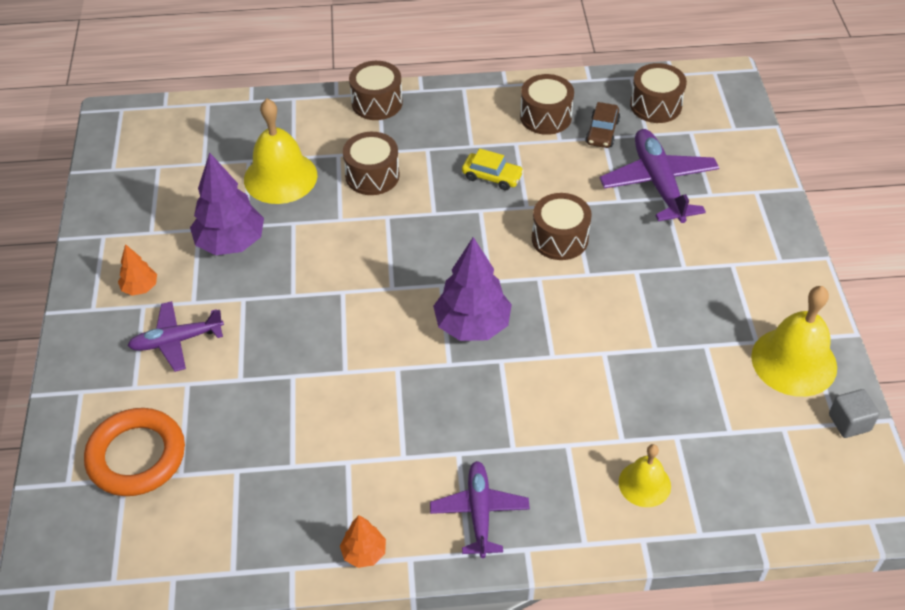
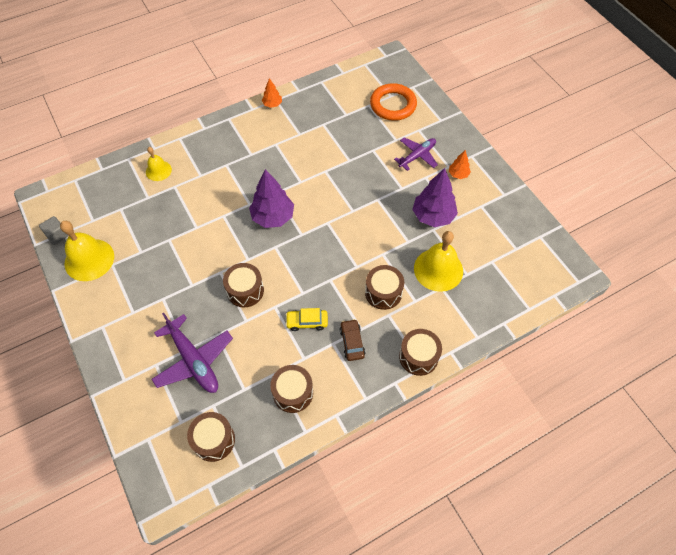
camera: 155 degrees right, 10 degrees up
purple plane [430,461,530,558] -> none
brown car [585,102,620,148] -> brown car moved to [340,319,365,361]

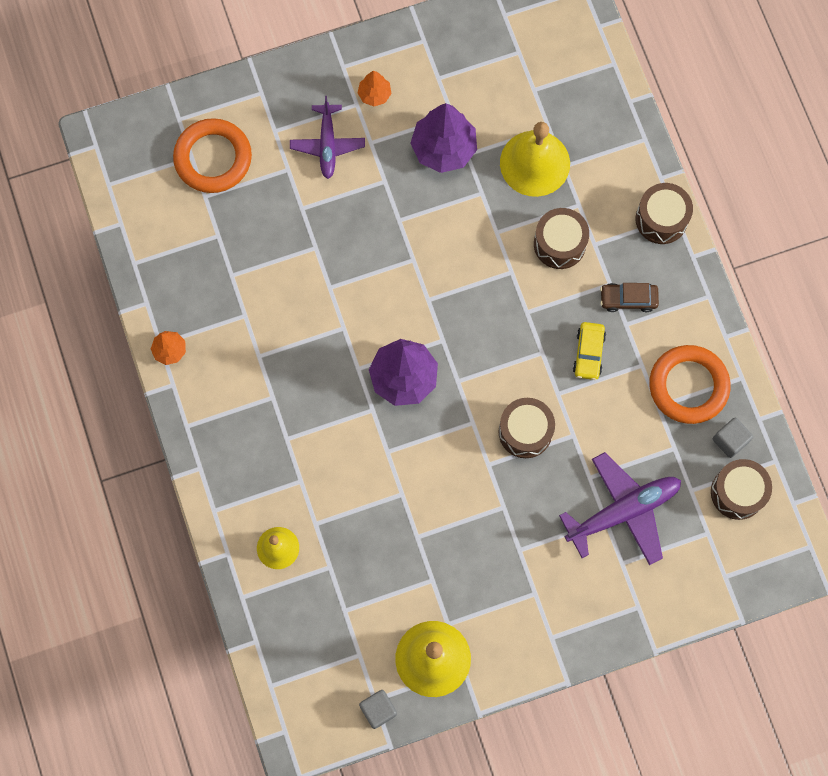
camera: 80 degrees left, 15 degrees up
brown drum [270,365,313,413] -> orange ring [649,345,731,424]
purple plane [394,137,438,171] -> purple plane turned 150 degrees counterclockwise [290,96,365,179]
none -> grey cube [713,418,753,458]

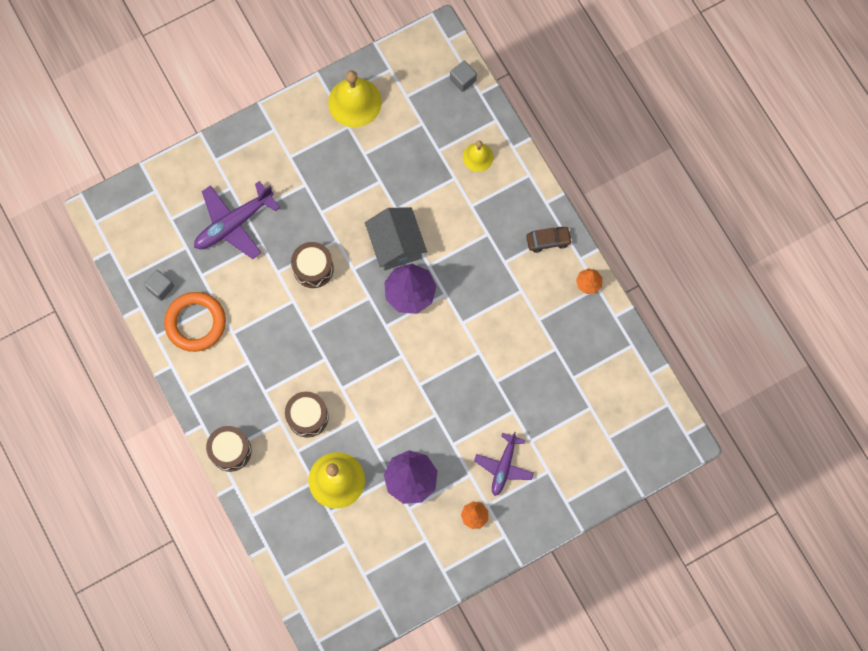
camera: 170 degrees right, 0 degrees up
orange ring [173,118,252,193] -> none
purple plane [290,96,365,179] -> purple plane turned 150 degrees counterclockwise [474,432,534,496]
grey cube [359,690,397,729] -> grey cube moved to [450,61,477,92]
yellow car [573,322,606,380] -> none
brown car [600,283,659,312] -> brown car moved to [526,227,572,253]
brown drum [711,459,772,520] -> none
none -> grey house [365,207,427,270]

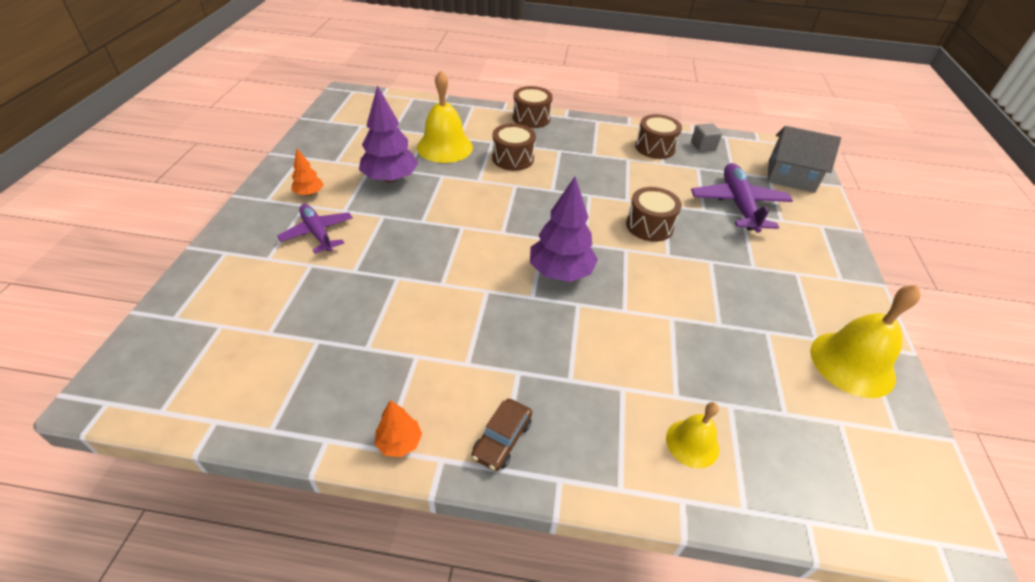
camera: 125 degrees right, 30 degrees down
orange ring [164,292,226,352] -> brown drum [635,114,682,159]
grey house [365,207,427,270] -> grey house moved to [768,126,841,193]
grey cube [450,61,477,92] -> none

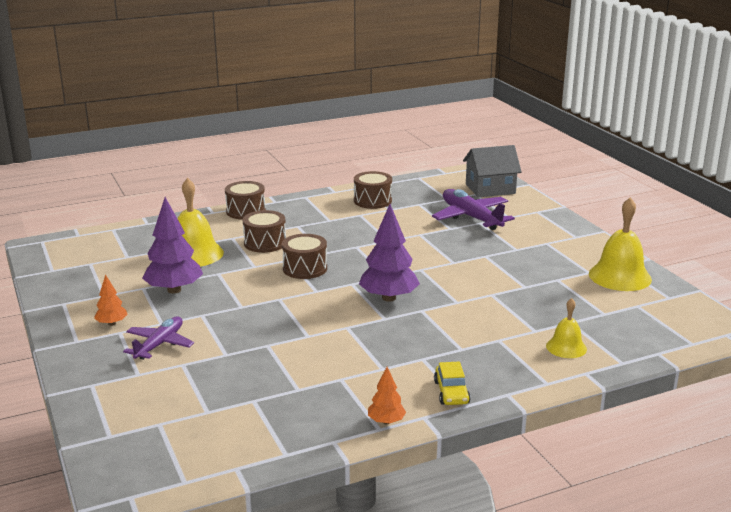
camera: 30 degrees left, 20 degrees down
purple plane [277,204,353,253] -> purple plane turned 90 degrees clockwise [123,317,194,360]
brown car [472,399,532,471] -> yellow car [434,362,471,405]
brown drum [626,187,682,242] -> brown drum moved to [282,234,327,279]
grey cube [691,123,722,152] -> none

